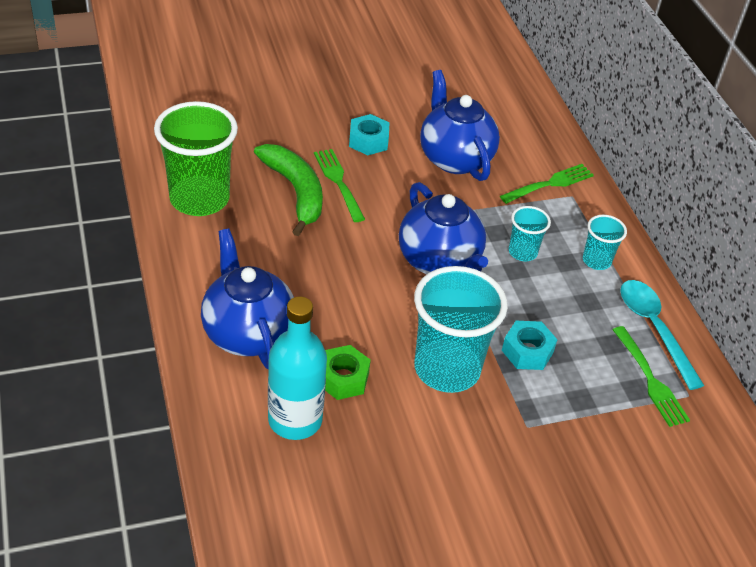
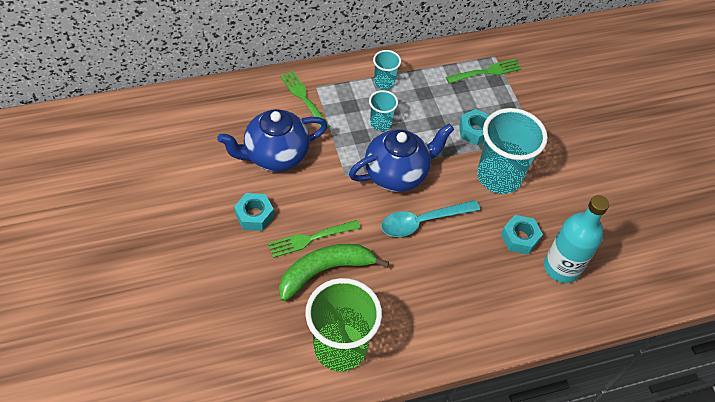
camera: 90 degrees left, 10 degrees up
blue teapot [201,228,294,370] -> none
green nut [325,345,371,400] -> turquoise nut [501,215,543,254]
turquoise spoon [620,280,704,390] -> turquoise spoon moved to [381,200,480,237]

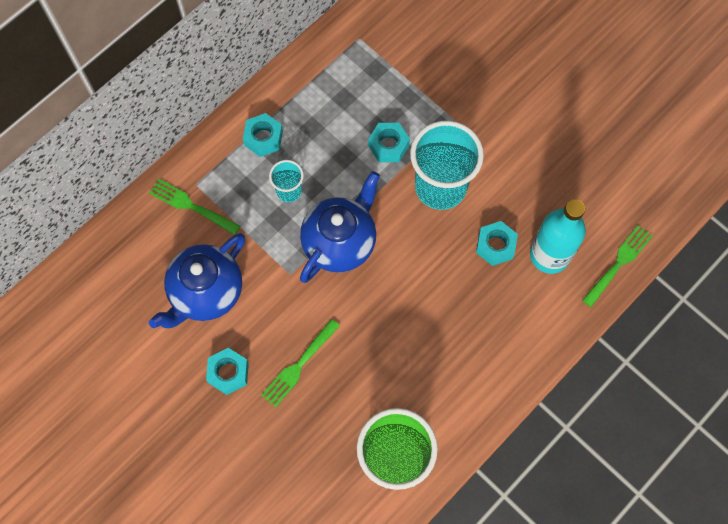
camera: 25 degrees left, 15 degrees up
green banana [279,244,389,301] -> none
turquoise cup [373,50,401,89] -> turquoise nut [243,113,283,157]
turquoise spoon [381,200,480,237] -> none
green fork [446,59,522,84] -> green fork moved to [582,225,653,307]

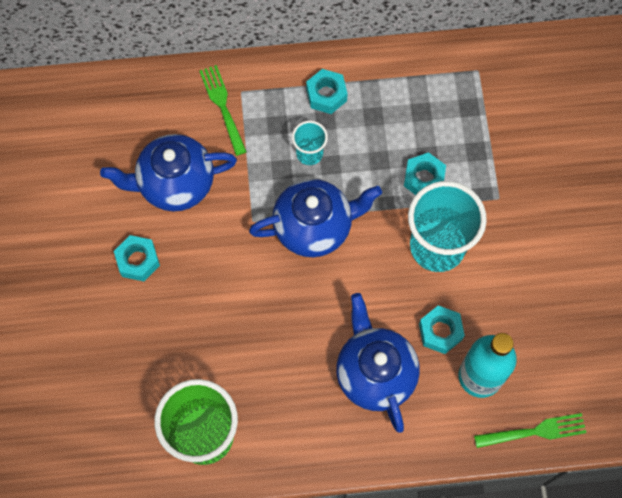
camera: 40 degrees right, 0 degrees up
green fork [261,319,340,408] -> none
none -> blue teapot [336,293,420,433]

